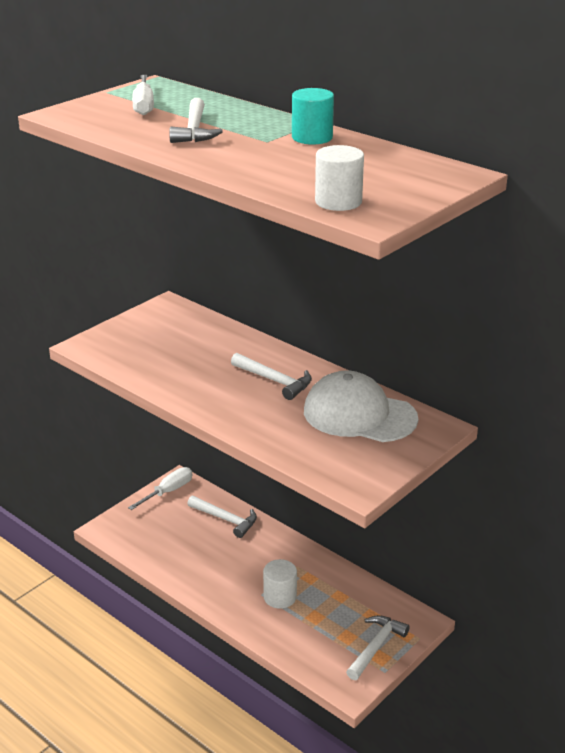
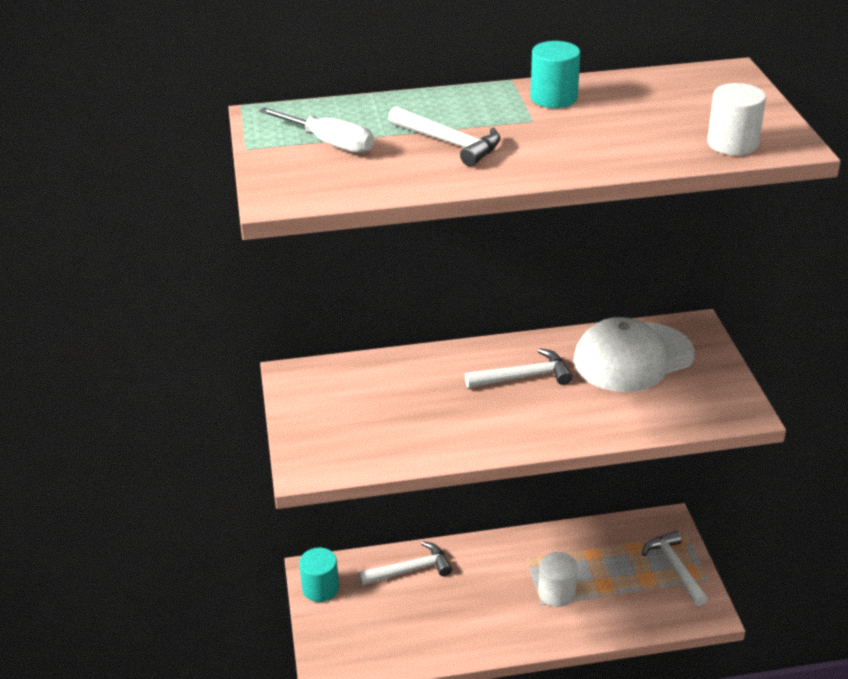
camera: 50 degrees left, 5 degrees up
white screwdriver [128,467,192,510] -> turquoise cylinder [299,548,339,602]

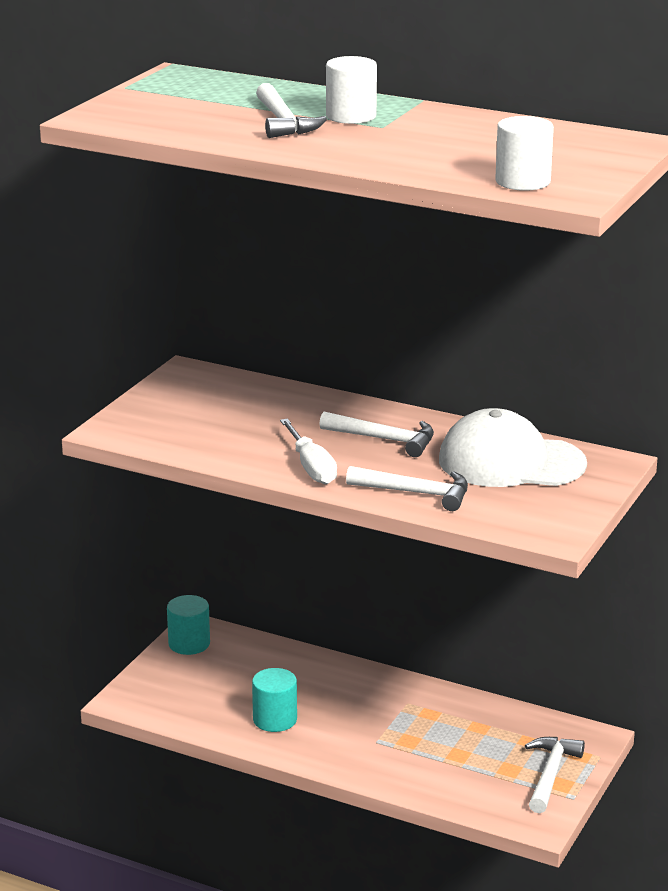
camera: 35 degrees right, 10 degrees down
white screwdriver [259,107,374,153] -> white screwdriver moved to [280,419,337,484]
white hammer [358,541,452,586] -> white hammer moved to [346,466,468,511]
turquoise cylinder [530,41,580,108] -> turquoise cylinder moved to [252,668,297,732]
white cylinder [538,552,578,607] -> white cylinder moved to [326,56,377,124]

